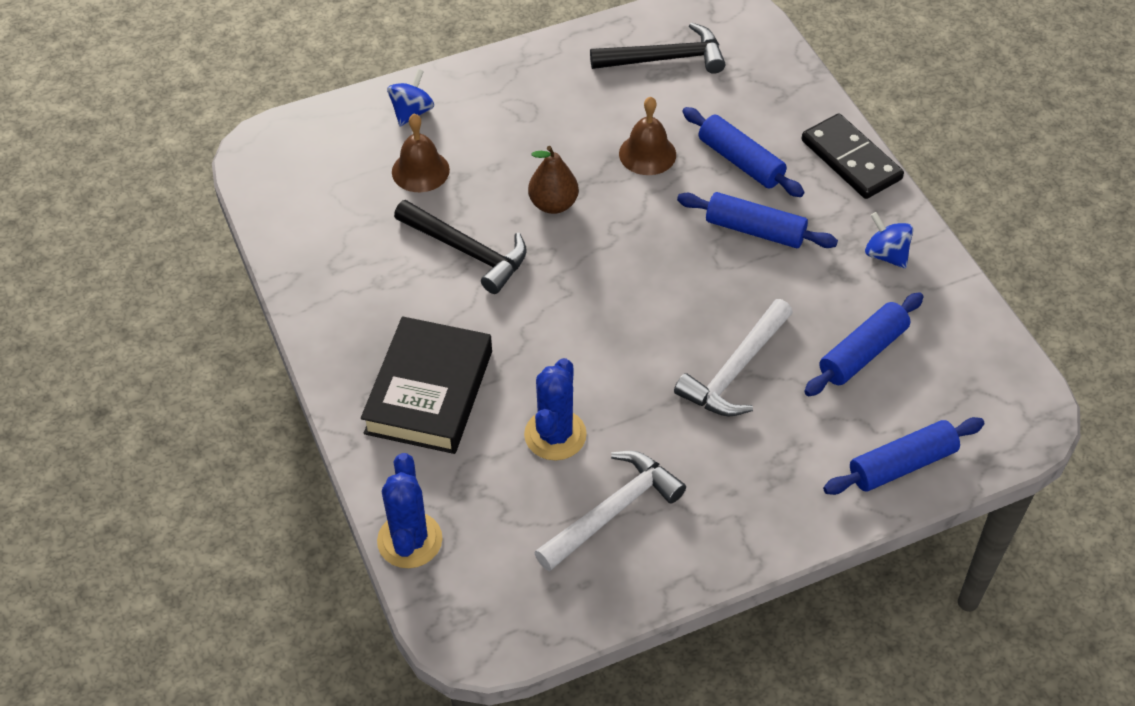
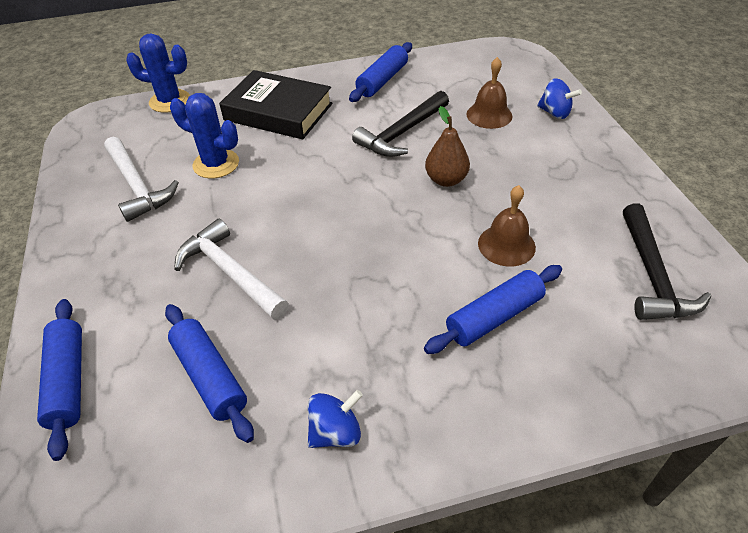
camera: 100 degrees right, 5 degrees down
blue rolling pin [677,192,838,248] -> blue rolling pin moved to [349,42,412,102]
black domino [801,113,904,199] -> none

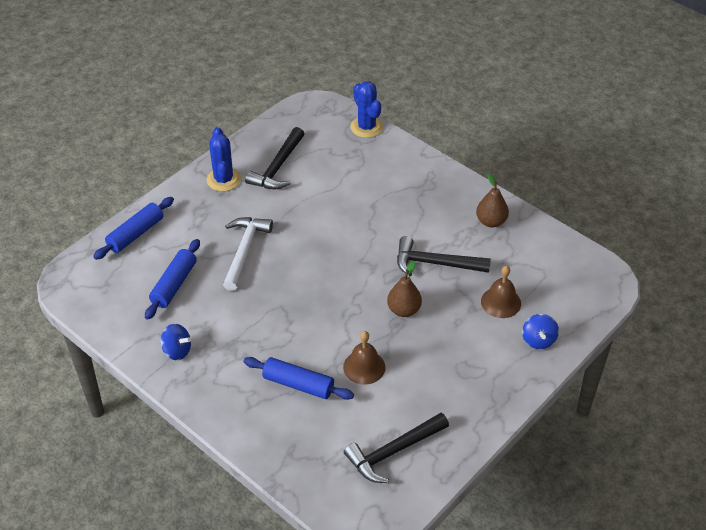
camera: 55 degrees right, 0 degrees up
white hammer [104,137,179,222] -> black hammer [245,127,304,189]
blue cactus [170,93,239,179] -> blue cactus moved to [207,127,241,192]
black book [219,70,333,139] -> none
blue rolling pin [349,42,412,102] -> brown pear [476,173,509,227]

